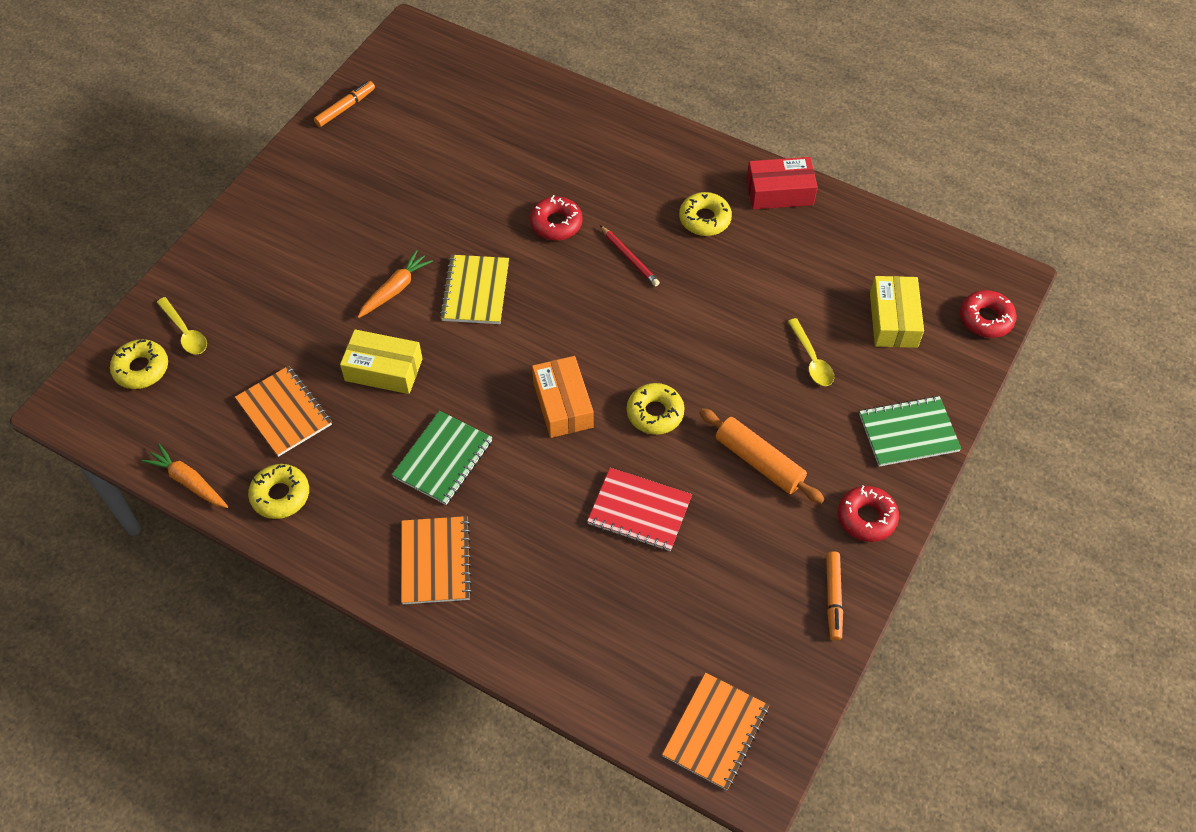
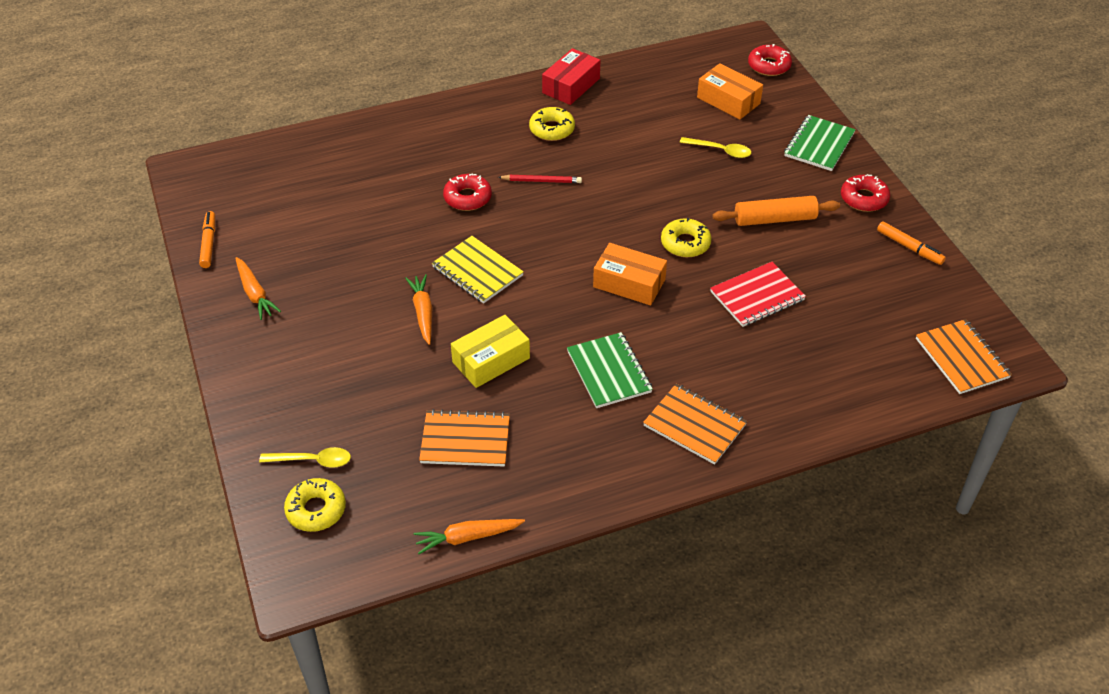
camera: 50 degrees left, 10 degrees down
yellow donut [248,464,309,519] -> none
yellow box [870,276,924,348] -> orange box [697,63,763,119]
none -> orange carrot [235,257,281,320]

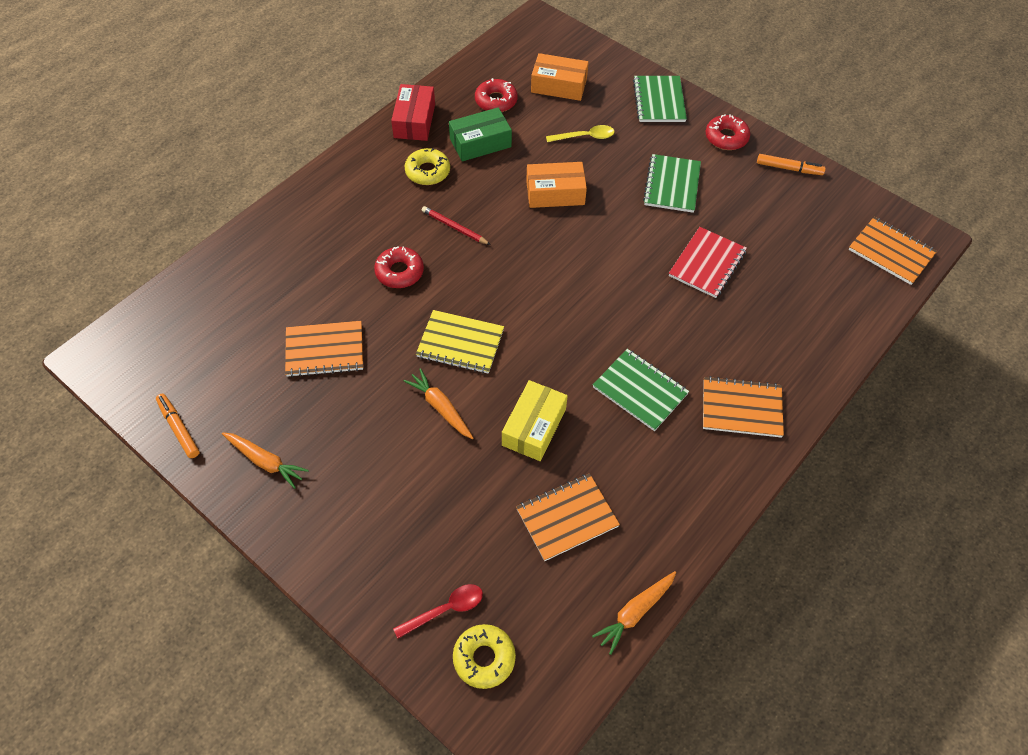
camera: 30 degrees left, 10 degrees up
yellow spoon [259,447,351,468] -> red spoon [393,584,483,639]
red pencil [498,175,582,183] -> red pencil turned 120 degrees counterclockwise [422,206,491,245]
orange box [593,243,667,305] -> orange box moved to [526,162,587,208]
yellow donut [661,218,712,257] -> none
orange rolling pin [712,196,840,226] -> green notebook [643,154,701,213]
red donut [748,44,792,76] -> red donut moved to [475,78,518,112]
none -> orange notebook [285,321,363,377]
none -> green box [449,107,512,161]

